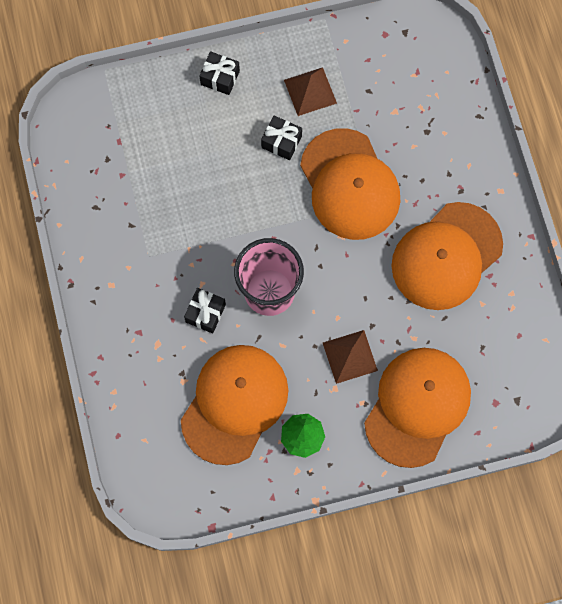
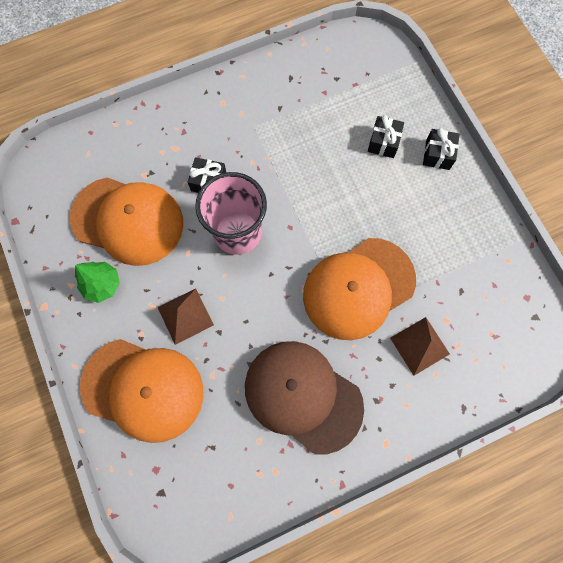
camera: 80 degrees right, 0 degrees up
black gift [261,116,302,160] -> black gift moved to [368,115,404,158]
brown pyramid [284,67,337,116] -> brown pyramid moved to [390,317,450,376]
orange cap [392,202,503,310] -> brown cap [245,341,364,455]

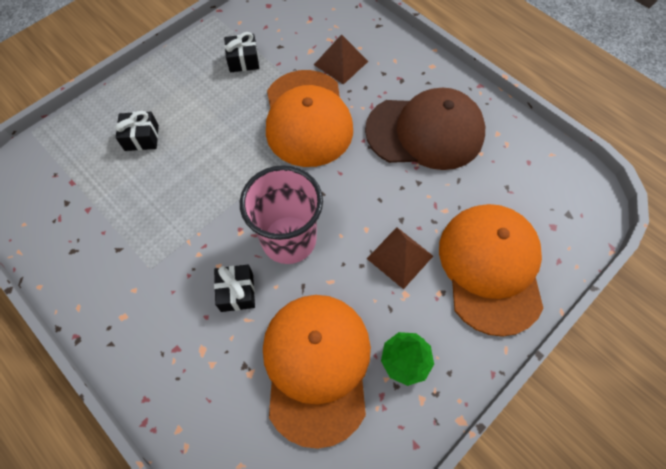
camera: 110 degrees left, 10 degrees down
brown cap [245,341,364,455] -> brown cap turned 105 degrees counterclockwise [365,88,485,170]
orange cap [303,238,416,340] -> orange cap turned 45 degrees clockwise [266,70,353,167]
black gift [423,128,460,170] -> black gift moved to [224,32,259,72]

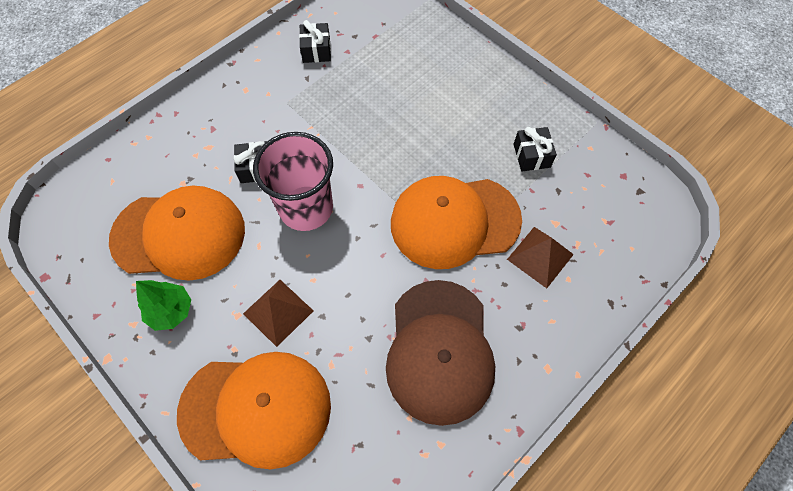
camera: 90 degrees right, 0 degrees up
black gift [115,111,159,151] -> black gift moved to [299,20,331,63]

